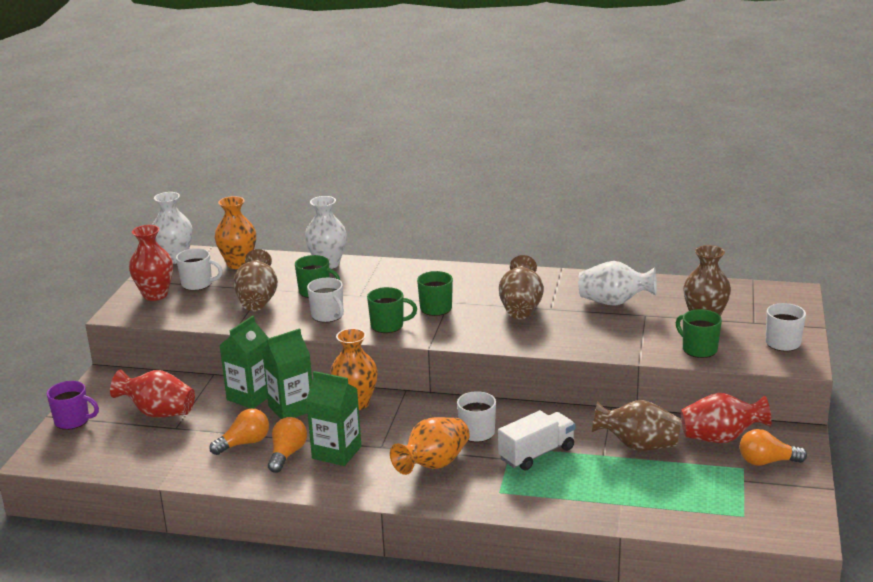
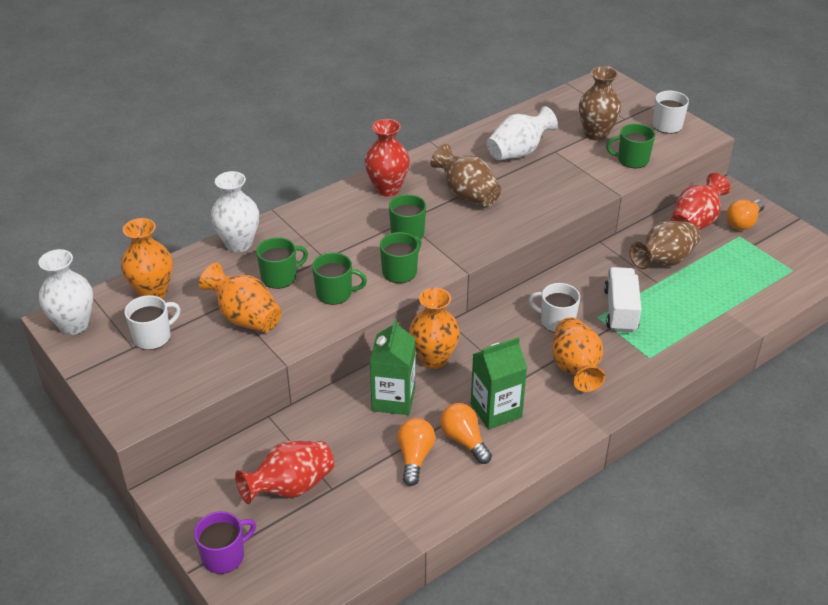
camera: 50 degrees left, 15 degrees up
red vase [129,225,173,301] -> red vase moved to [364,119,410,196]
green carton [219,316,268,409] -> none
brown vase [233,249,278,311] -> orange vase [199,263,282,333]
white mug [307,278,344,323] -> green mug [312,252,367,305]

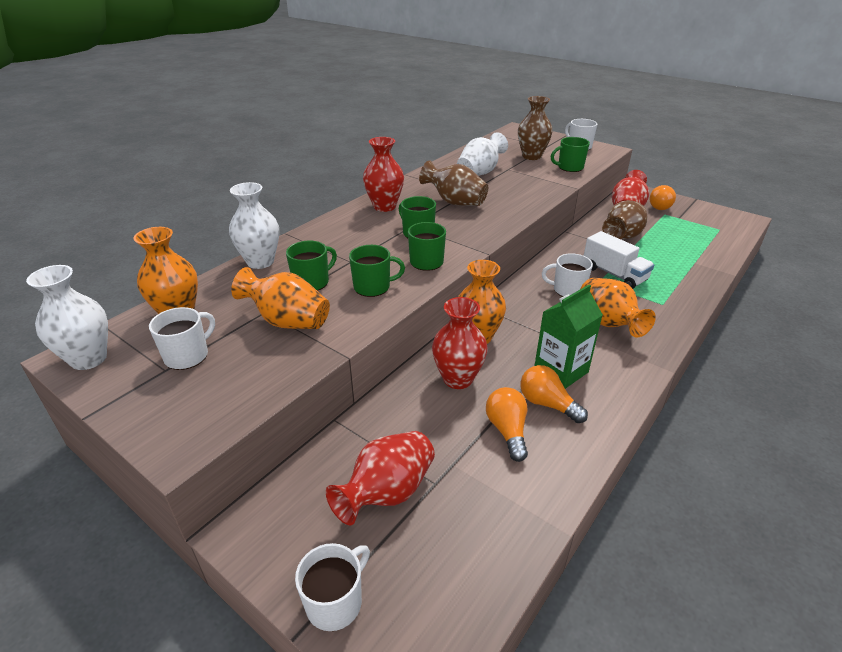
camera: 15 degrees left, 5 degrees down
purple mug [194,511,256,574] -> white mug [295,543,370,631]
green carton [370,319,415,415] -> red vase [432,297,488,389]
white truck [604,267,641,332] -> white truck turned 150 degrees clockwise [584,231,654,289]

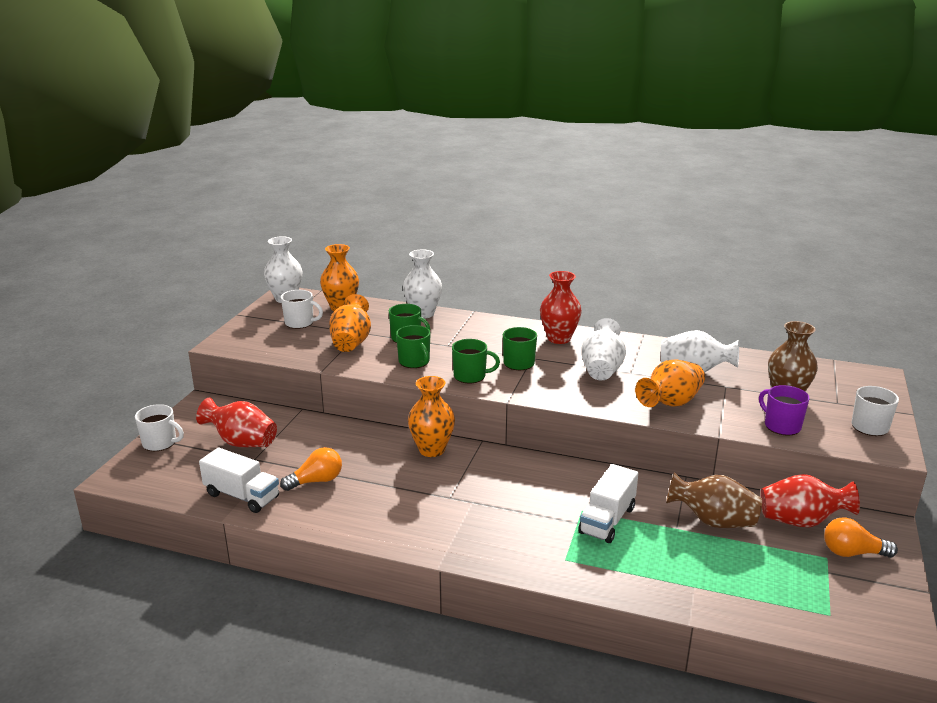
camera: 70 degrees right, 10 degrees down
brown vase [419,160,488,206] -> white vase [581,318,626,380]
red vase [432,297,488,389] -> none
orange light bulb [520,365,588,423] -> none
green carton [535,284,603,389] -> none
white mug [542,253,593,297] -> none
green mug [551,137,590,172] -> purple mug [759,385,810,436]
orange vase [581,278,656,337] -> orange vase moved to [635,359,705,407]
none -> white truck [199,447,279,513]

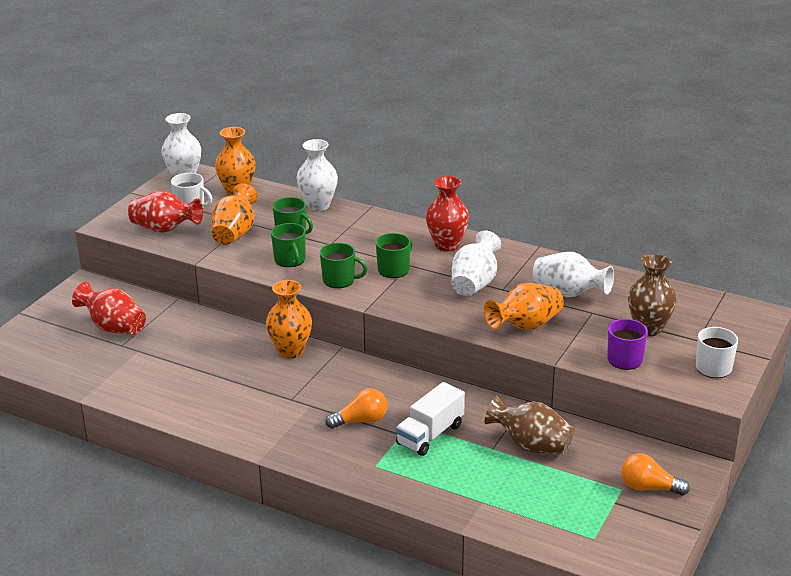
camera: 10 degrees right, 5 degrees up
white mug [135,404,184,451] -> none
white truck [199,447,279,513] -> none
orange light bulb [280,447,342,491] -> orange light bulb moved to [325,388,387,429]
red vase [760,474,860,527] -> red vase moved to [128,190,203,233]

